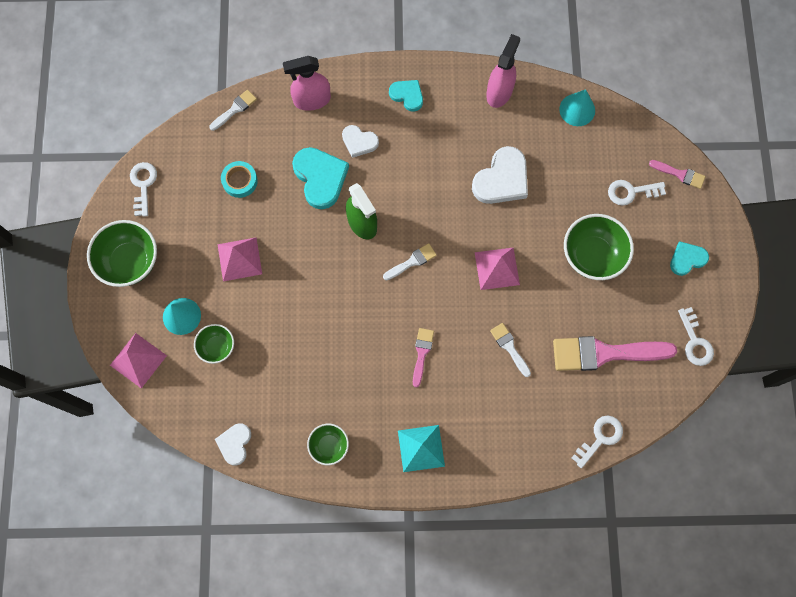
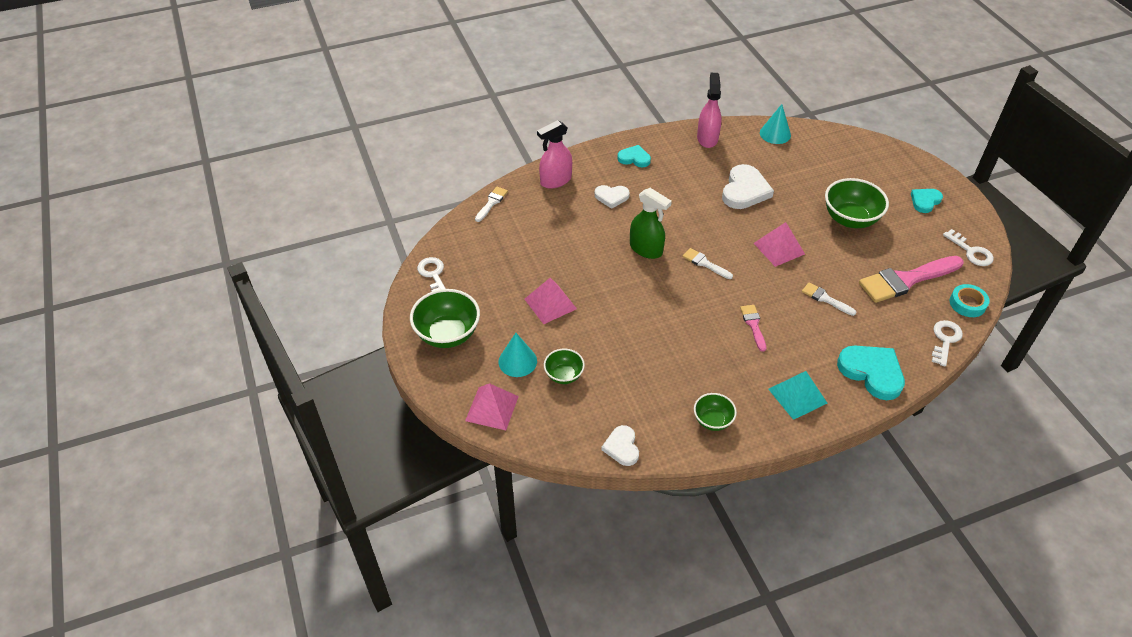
camera: 20 degrees left, 25 degrees down
turquoise tape [221,161,258,198] -> turquoise tape moved to [950,284,990,317]
turquoise heart [292,147,349,209] -> turquoise heart moved to [837,346,905,400]
white brush [383,243,437,281] -> white brush turned 90 degrees counterclockwise [683,248,733,279]
white key [608,180,666,206] -> none
pink brush [649,160,705,189] -> none

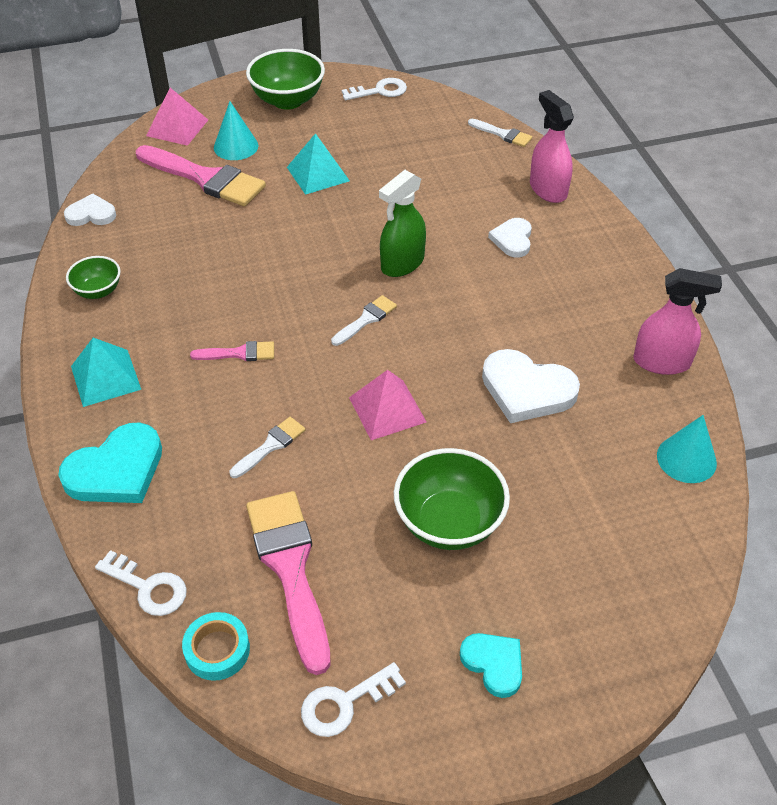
camera: 95 degrees right, 0 degrees up
pink pyramid [525,278,577,324] -> turquoise pyramid [287,133,350,195]
green bowl [544,348,585,384] -> pink brush [136,145,266,206]
turquoise heart [617,145,651,167] -> none

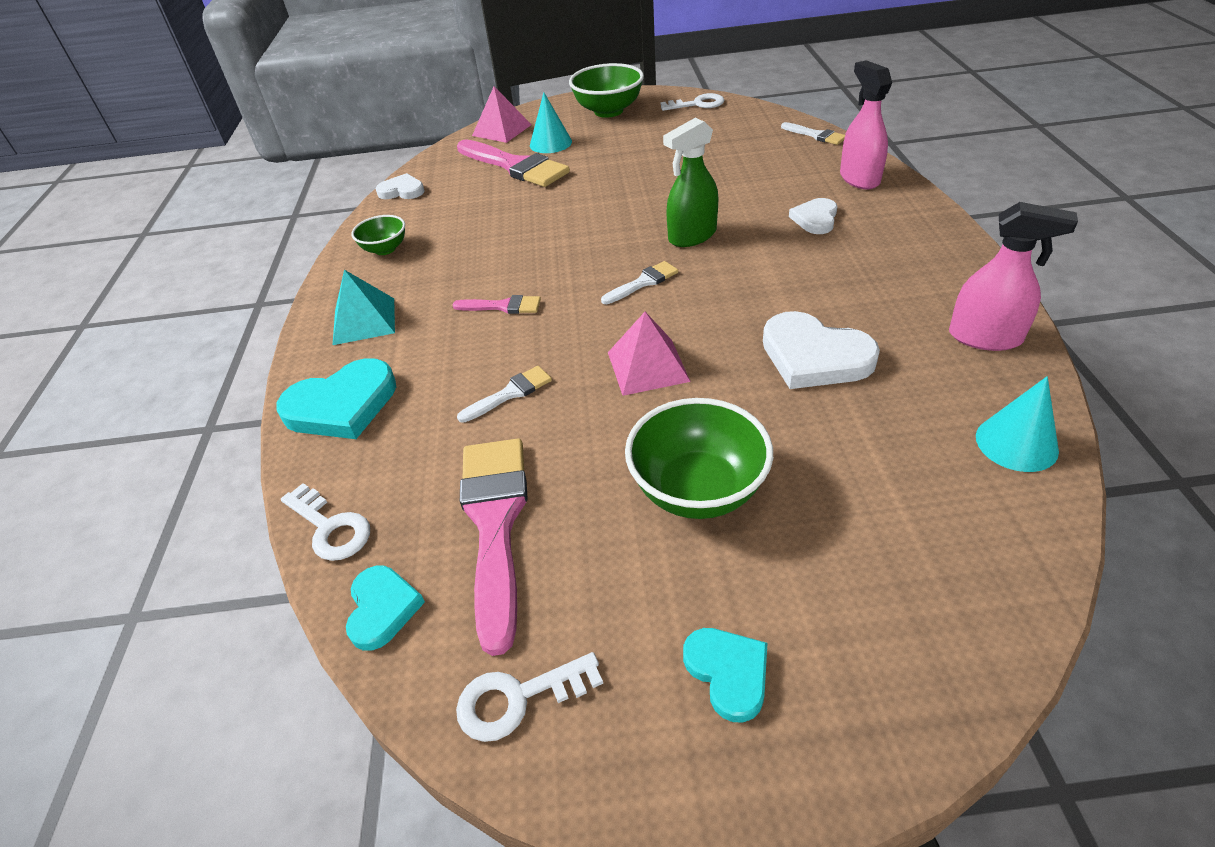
camera: 15 degrees right, 5 degrees down
turquoise tape [182,612,250,681] -> turquoise heart [346,566,425,651]
turquoise pyramid [287,133,350,195] -> none

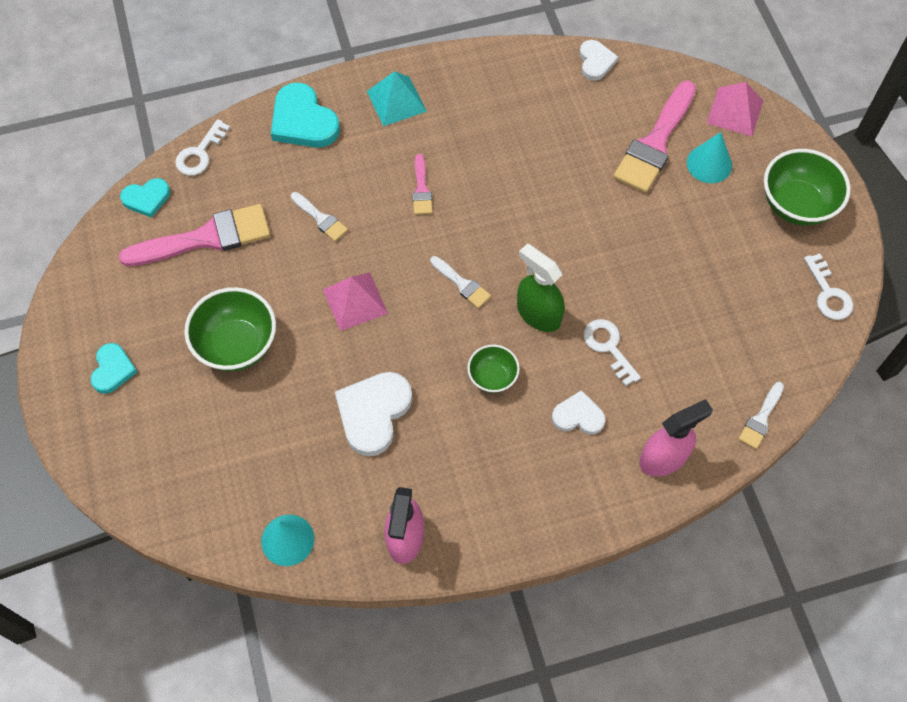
camera: 75 degrees right, 20 degrees up
green bowl [351,215,405,255] -> green bowl moved to [467,344,520,393]
white key [456,652,603,742] -> white key moved to [583,319,641,386]
turquoise heart [683,628,768,722] -> turquoise heart turned 45 degrees counterclockwise [91,343,137,394]

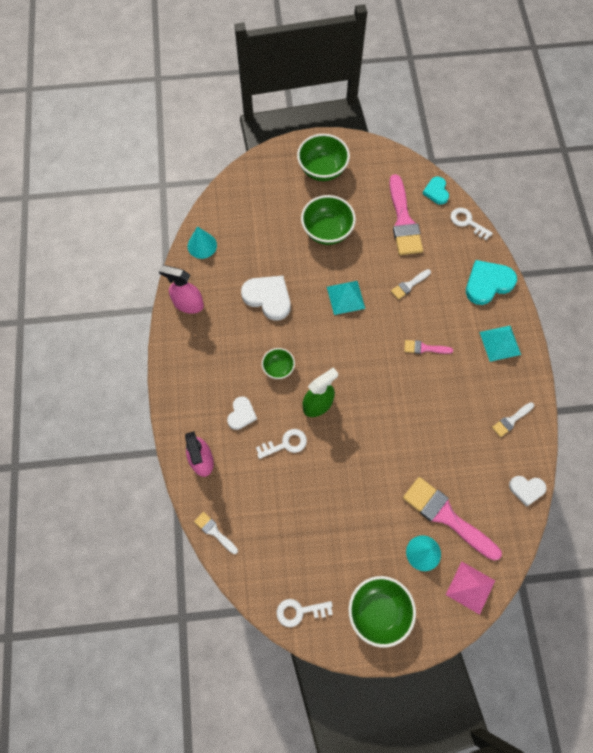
camera: 100 degrees right, 5 degrees up
turquoise heart [91,343,137,394] -> green bowl [297,134,350,181]
pink pyramid [323,272,388,331] -> turquoise pyramid [327,281,365,315]
white brush [430,256,491,308] -> white brush moved to [492,402,534,437]

